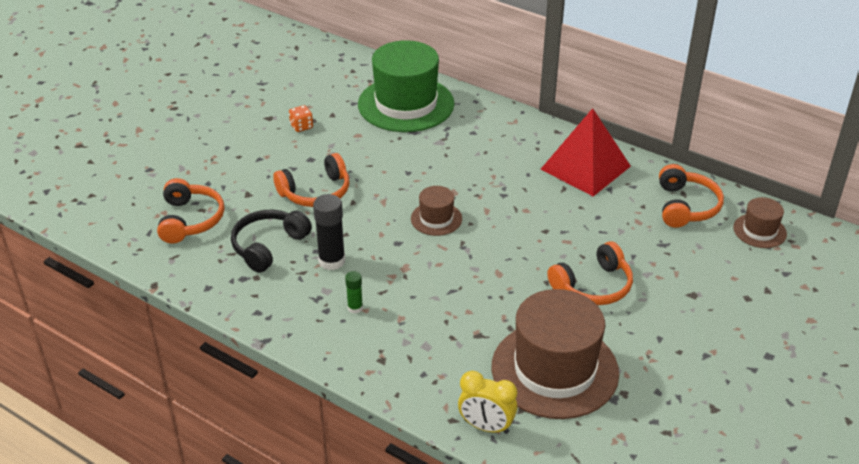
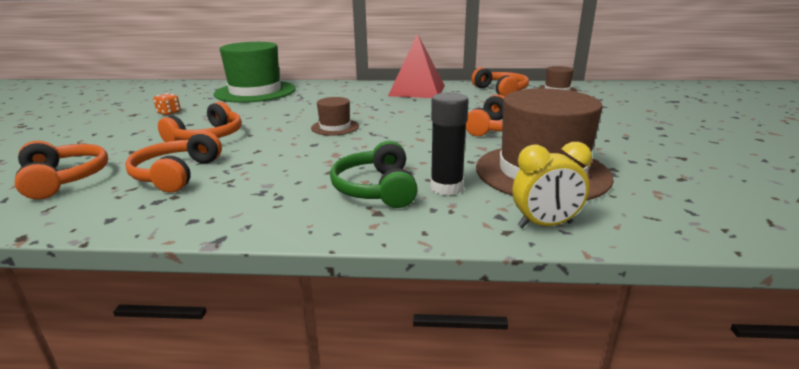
camera: 30 degrees left, 15 degrees down
black headphones [231,210,312,273] -> orange headphones [125,131,222,193]
black glue stick [313,194,345,270] -> black glue stick moved to [430,92,469,196]
green glue stick [345,271,363,314] -> none
none -> green headphones [330,141,418,208]

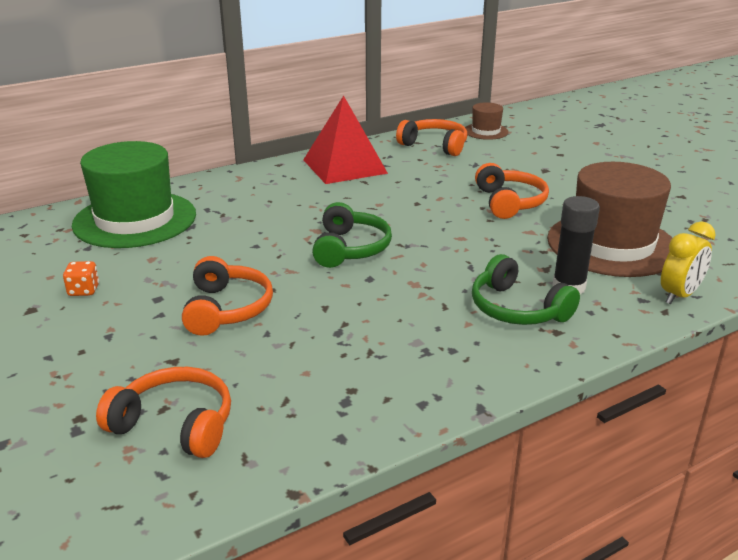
camera: 35 degrees left, 5 degrees up
orange headphones [125,131,222,193] -> none
brown hat [311,97,359,136] -> green headphones [312,202,392,268]

